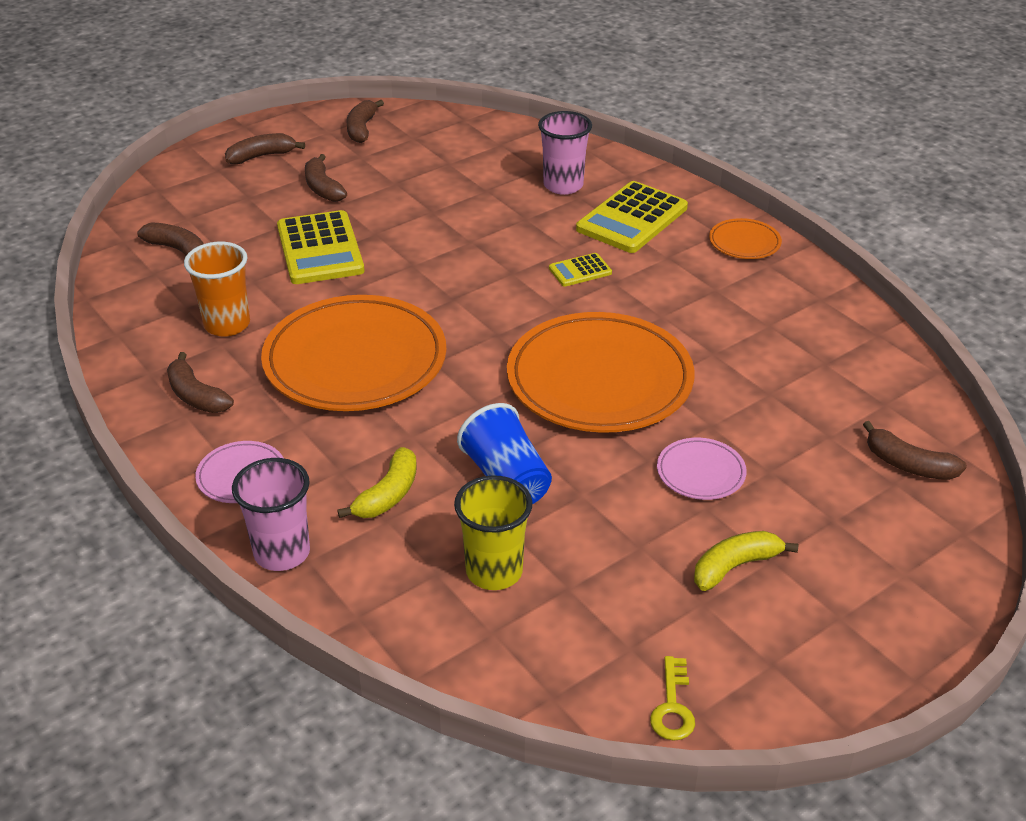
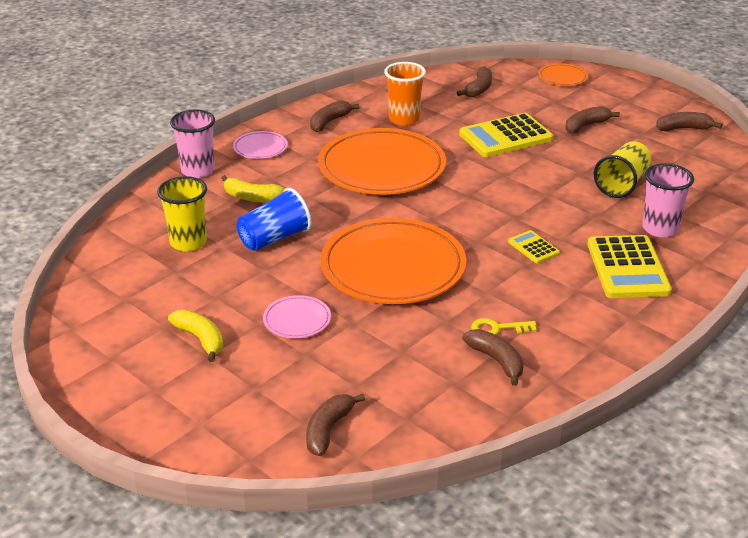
camera: 80 degrees right, 5 degrees down
brown banana [225,133,305,164] -> brown banana moved to [463,329,524,386]
yellow calculator [576,181,688,253] -> yellow calculator turned 120 degrees counterclockwise [587,235,672,298]
yellow key [650,656,695,741] -> yellow key moved to [471,318,537,335]
orange plate [709,218,782,259] -> orange plate moved to [538,63,588,86]
none -> yellow cup [594,141,651,198]

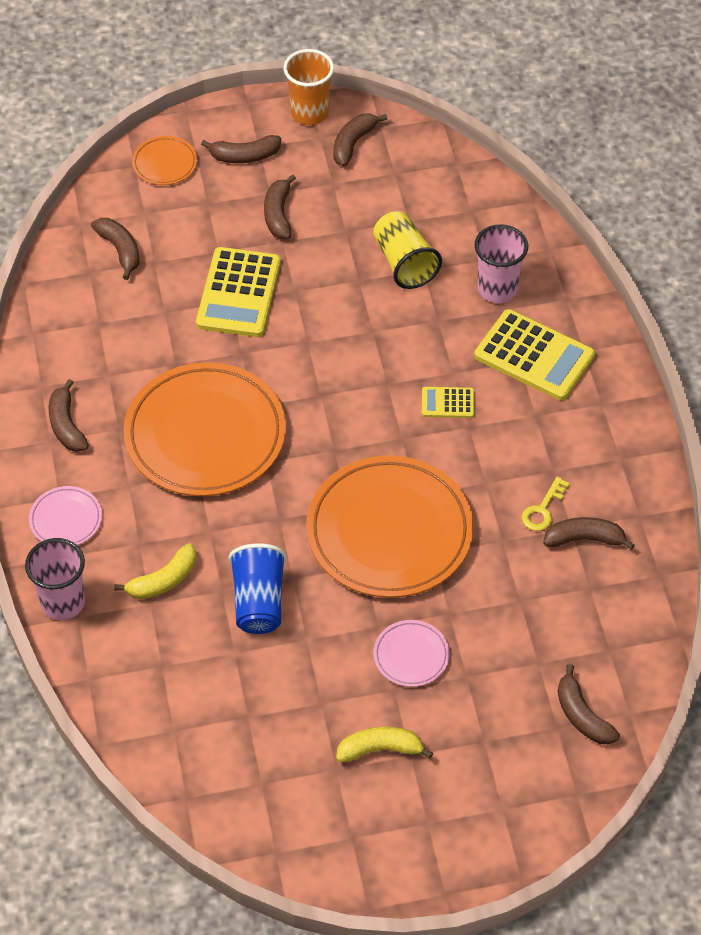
camera: 55 degrees left, 20 degrees up
yellow cup [157,176,207,252] -> none
orange cup [384,62,426,126] -> orange cup moved to [284,49,334,125]
none -> brown banana [201,135,281,163]

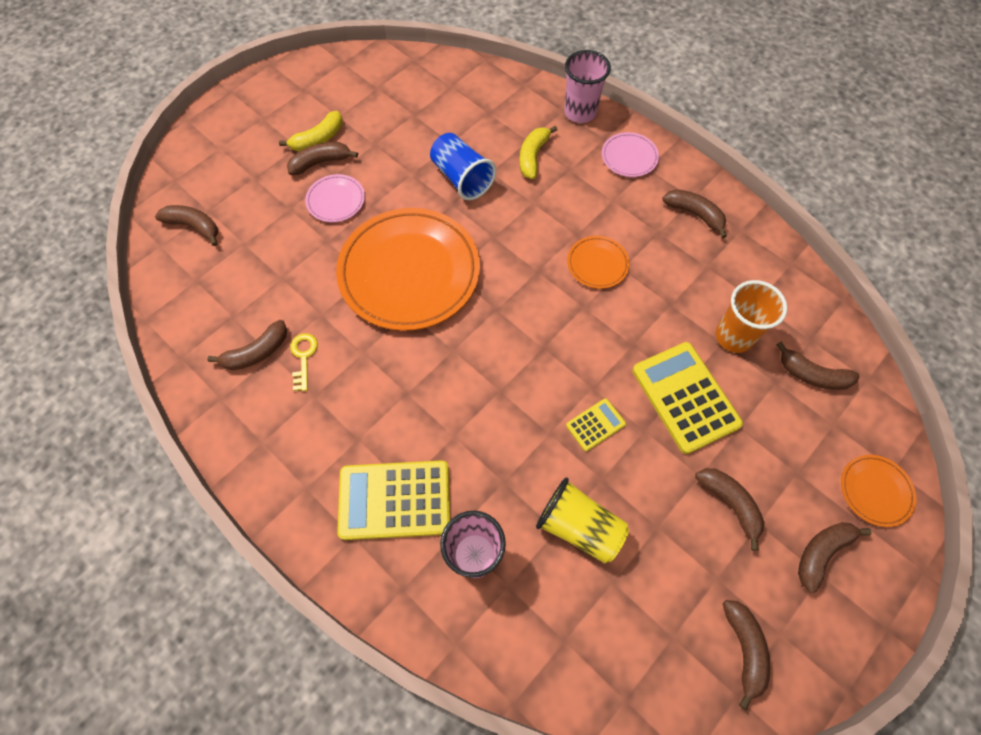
camera: 145 degrees right, 10 degrees up
orange plate [123,362,286,496] -> orange plate [567,236,630,289], size x0.44
orange cup [284,49,334,125] -> orange cup moved to [716,280,788,353]
yellow calculator [422,387,474,418] -> yellow calculator moved to [566,398,626,451]
none -> brown banana [287,142,358,175]

